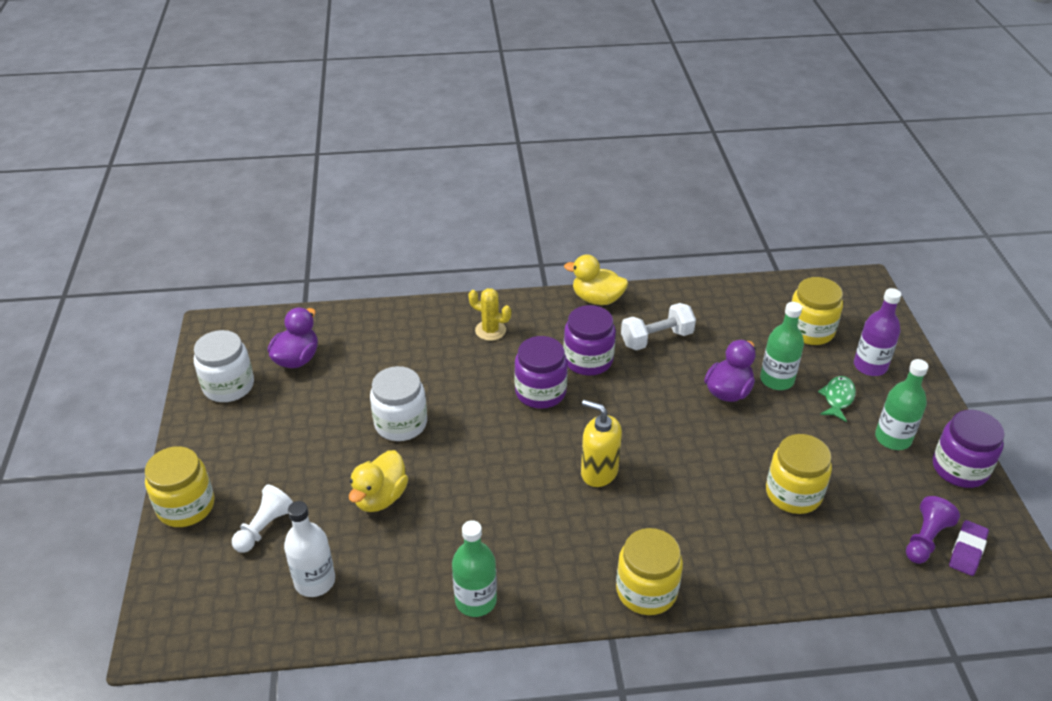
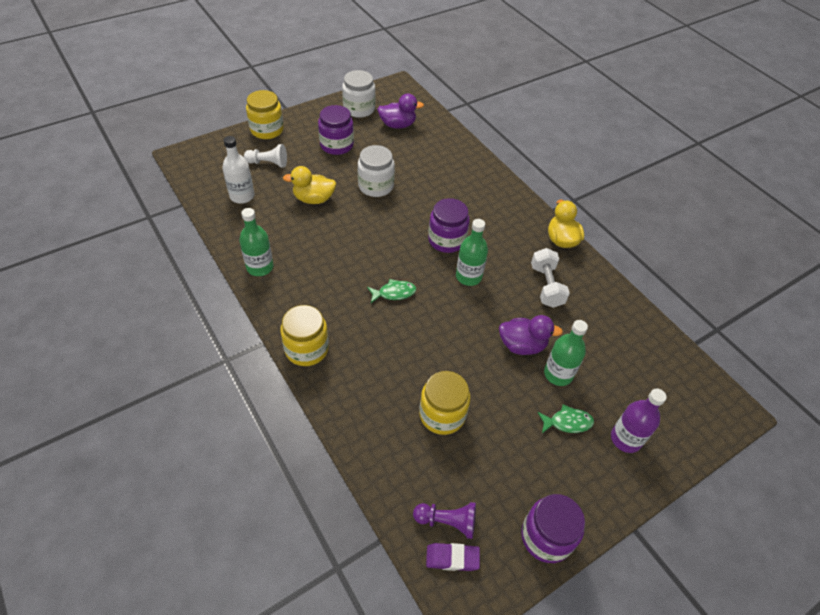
camera: 60 degrees right, 10 degrees up
yellow cactus [468,288,511,341] -> none
purple jar [564,305,616,376] -> purple jar moved to [318,105,354,155]
yellow soap dispenser [581,400,622,487] -> green fish [367,279,416,303]
white dumbbell [621,303,696,350] -> white dumbbell turned 45 degrees clockwise [531,248,570,308]
yellow jar [792,277,843,345] -> none
green bottle [875,359,929,450] -> green bottle moved to [456,219,488,286]

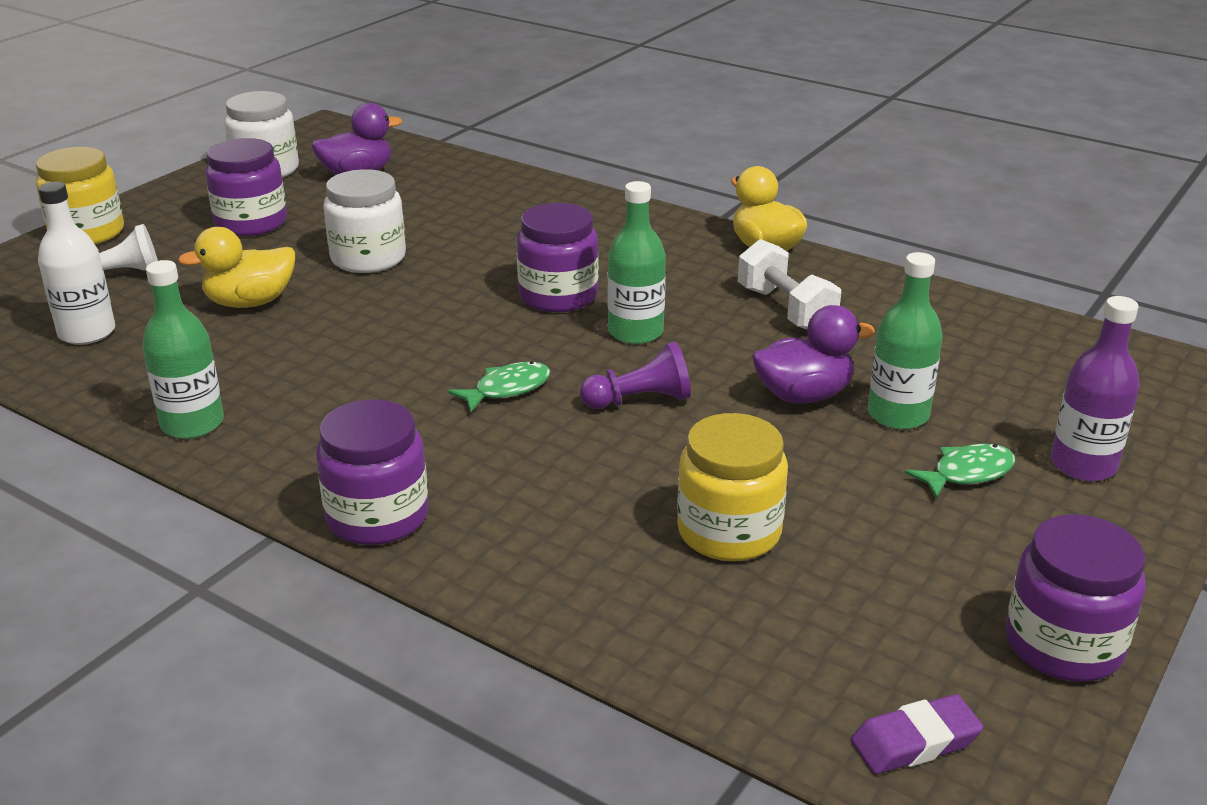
camera: 20 degrees left, 20 degrees down
yellow jar [280,305,329,366] -> purple jar [316,399,429,545]
purple pawn [413,502,476,539] -> purple pawn moved to [580,342,691,409]

